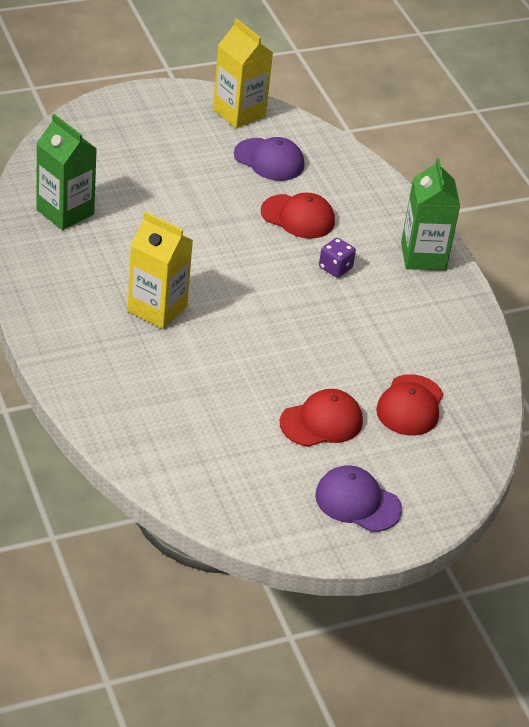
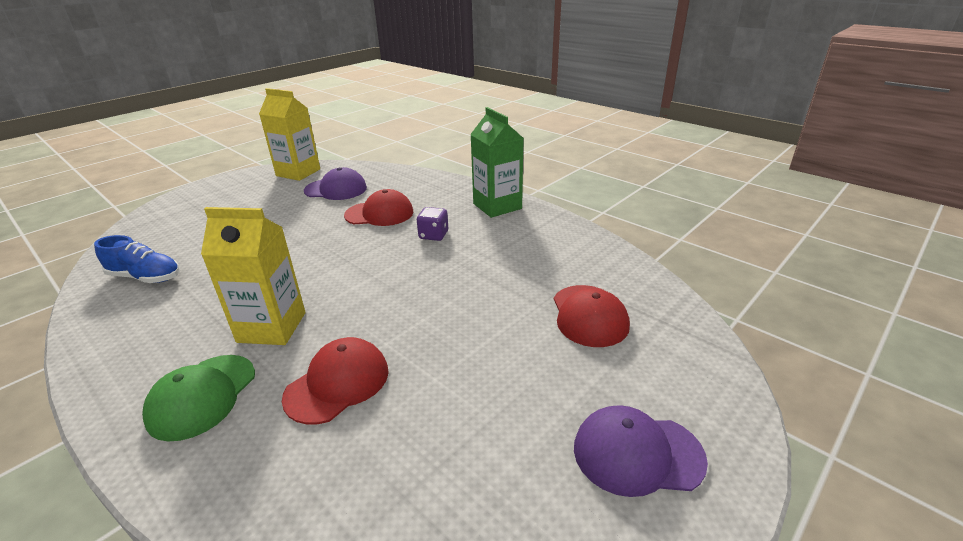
camera: 20 degrees left, 10 degrees down
green carton [36,114,97,230] -> blue shoe [94,235,180,283]
red cap [280,389,363,447] -> red cap moved to [282,337,389,424]
none -> green cap [142,355,255,442]

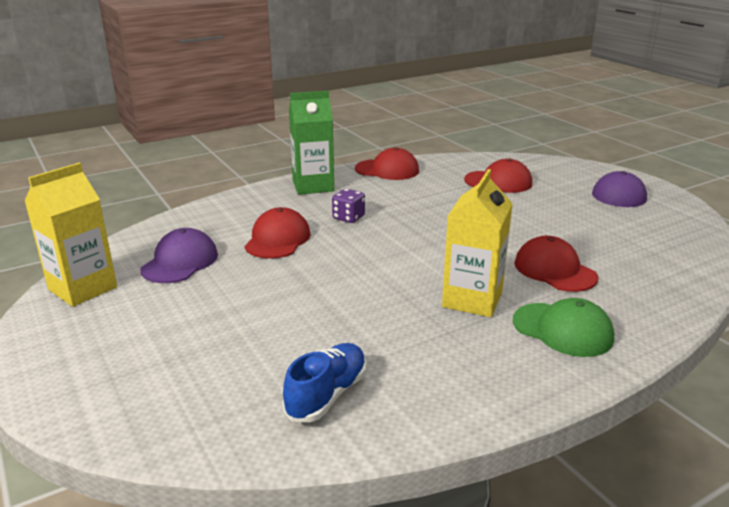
camera: 75 degrees left, 5 degrees down
none -> red cap [355,147,419,180]

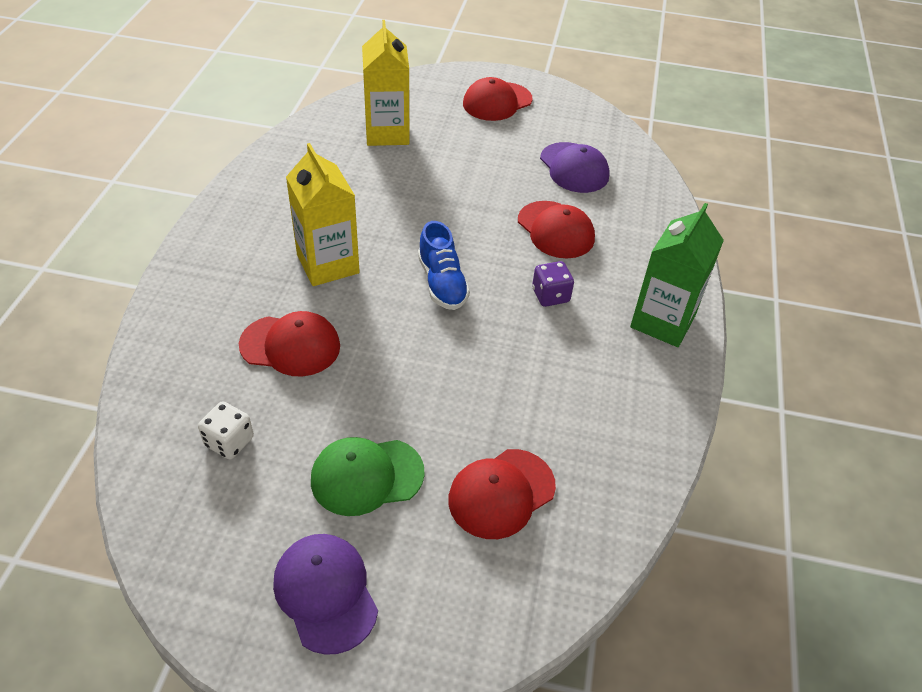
camera: 130 degrees right, 20 degrees up
yellow carton [24,162,117,307] -> yellow carton moved to [362,20,409,146]
blue shoe [283,343,366,422] -> blue shoe moved to [418,221,470,310]
red cap [355,147,419,180] -> red cap moved to [463,77,532,121]
green cap [513,298,614,357] -> green cap moved to [311,437,425,516]
none -> white dice [198,401,254,460]

